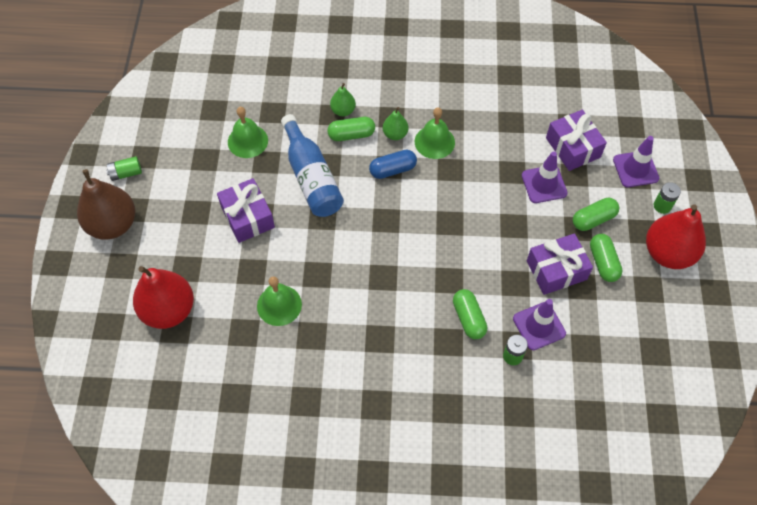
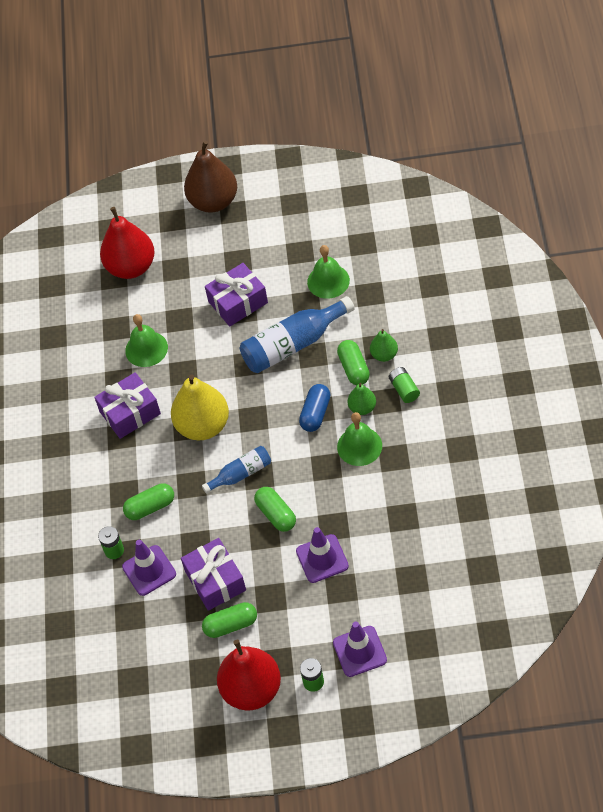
camera: 90 degrees right, 5 degrees down
green battery [106,156,142,181] -> green battery moved to [389,367,420,403]
blue capsule [369,150,417,179] -> blue capsule turned 45 degrees clockwise [299,384,331,432]
purple gift [546,110,607,171] -> purple gift moved to [94,372,161,439]
green capsule [573,198,619,231] -> green capsule moved to [254,487,296,532]
none -> yellow pear [171,374,229,440]
none -> blue bottle [202,446,271,494]

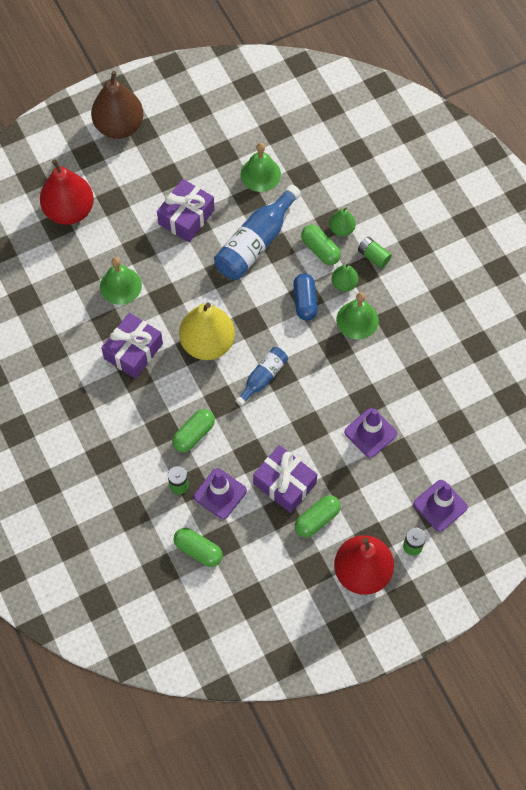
camera: 30 degrees left, 10 degrees up
green capsule [254,487,296,532] -> green capsule moved to [174,528,223,567]

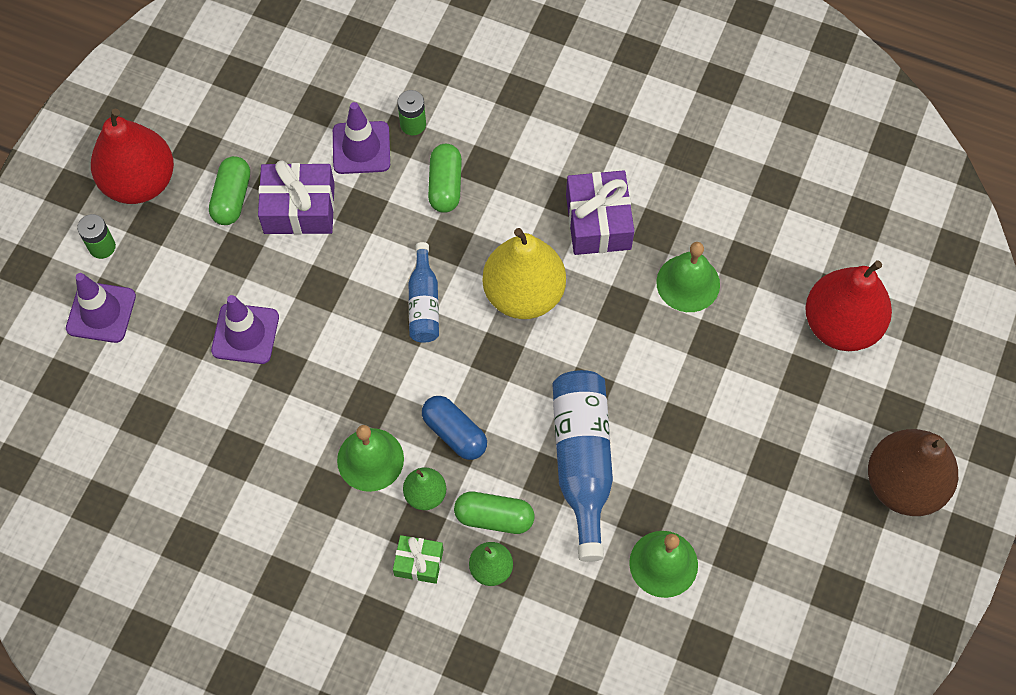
camera: 140 degrees right, 0 degrees up
purple gift [157,179,215,242] -> none
green capsule [174,528,223,567] -> none
green battery [358,237,392,268] -> green gift [393,535,443,584]

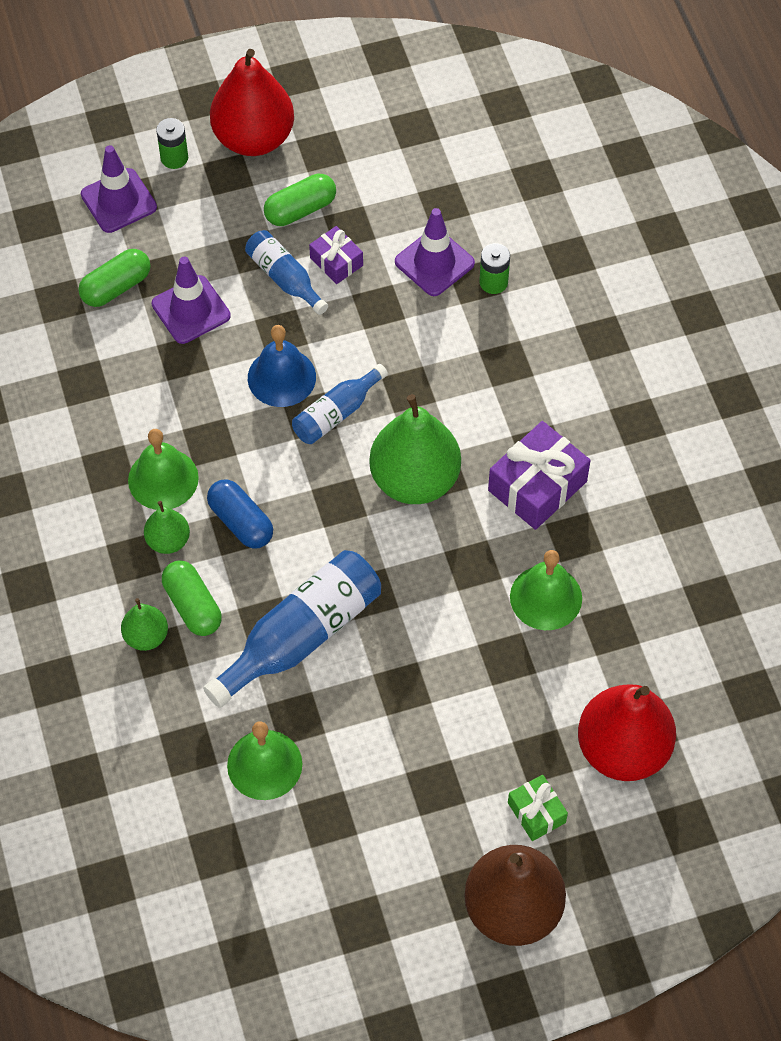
camera: 50 degrees right, 5 degrees down
purple gift [258,161,335,235] -> purple gift [309,226,363,284], size x0.57
green gift [393,535,443,584] -> green gift moved to [508,775,568,841]
blue capsule [422,396,487,460] -> blue capsule turned 45 degrees counterclockwise [207,479,273,549]
green capsule [428,144,462,213] -> green capsule moved to [78,249,151,307]
yellow pear [482,228,566,319] -> green pear [369,394,461,504]
none -> blue bottle [245,230,328,315]
none -> blue bell [248,325,316,407]

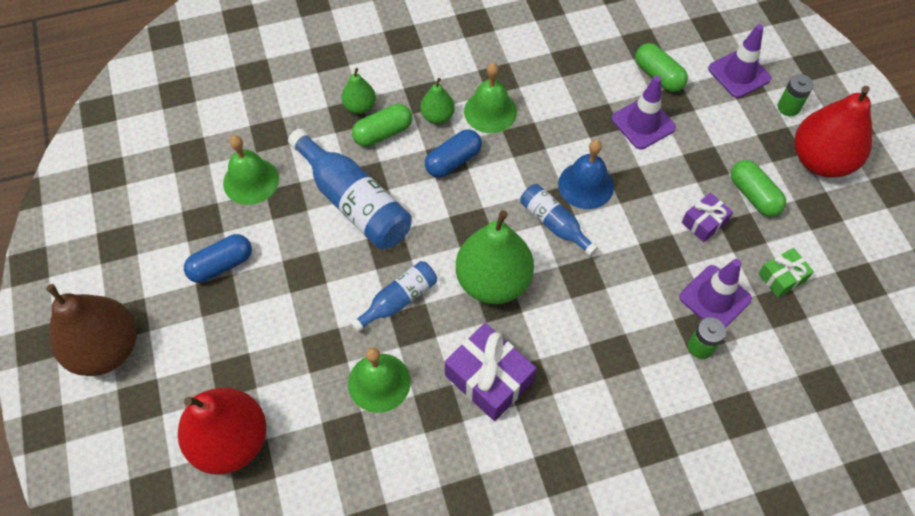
camera: 90 degrees right, 0 degrees up
blue bottle [245,230,328,315] -> blue bottle moved to [351,261,437,332]
green gift [508,775,568,841] -> green gift moved to [758,248,814,297]
none -> blue capsule [184,234,252,283]

